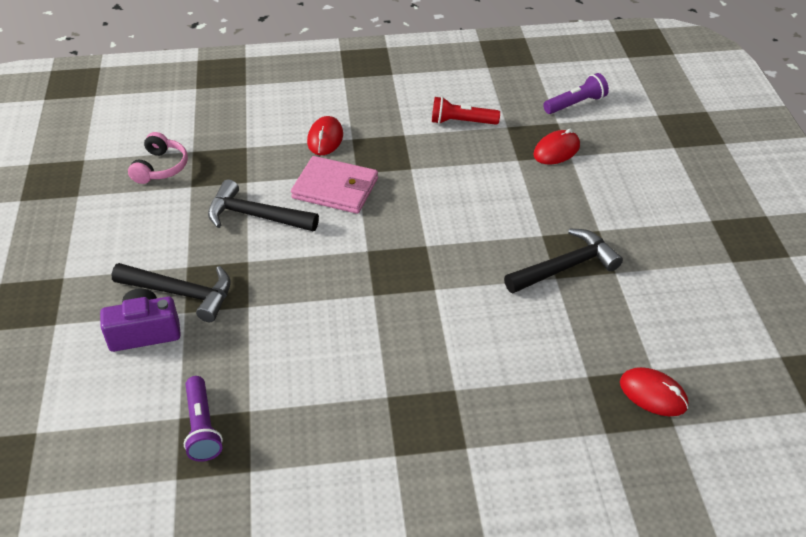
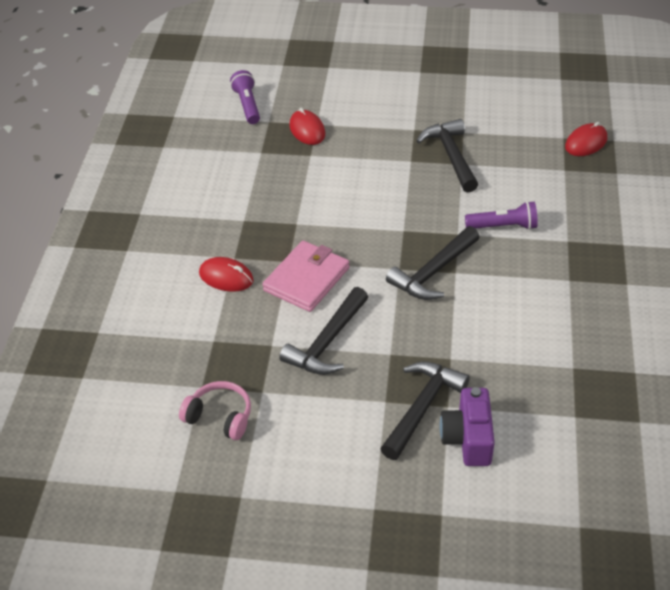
camera: 75 degrees left, 0 degrees up
purple flashlight [184,376,223,462] -> purple flashlight moved to [465,201,538,230]
red flashlight [432,97,500,125] -> none
none -> black hammer [386,226,480,300]

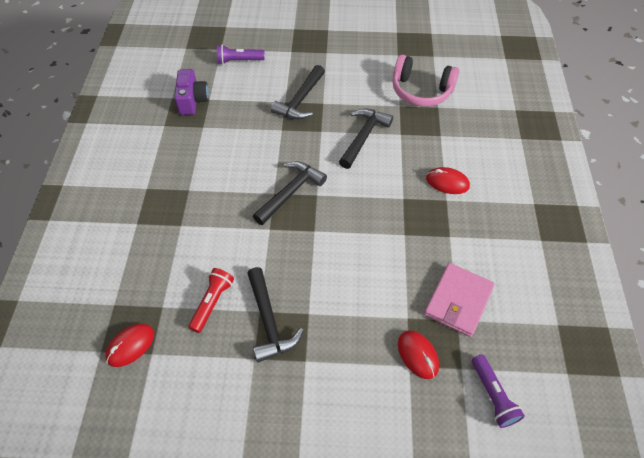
camera: 175 degrees right, 10 degrees up
pink headphones [179,381,251,440] -> pink headphones [393,55,459,107], size x1.59
pink wallet [263,241,349,312] -> pink wallet moved to [424,263,495,337]
purple camera [440,387,495,466] -> purple camera moved to [174,69,209,115]
purple flashlight [465,201,538,230] -> purple flashlight moved to [217,44,265,64]
none -> red flashlight [188,268,234,333]

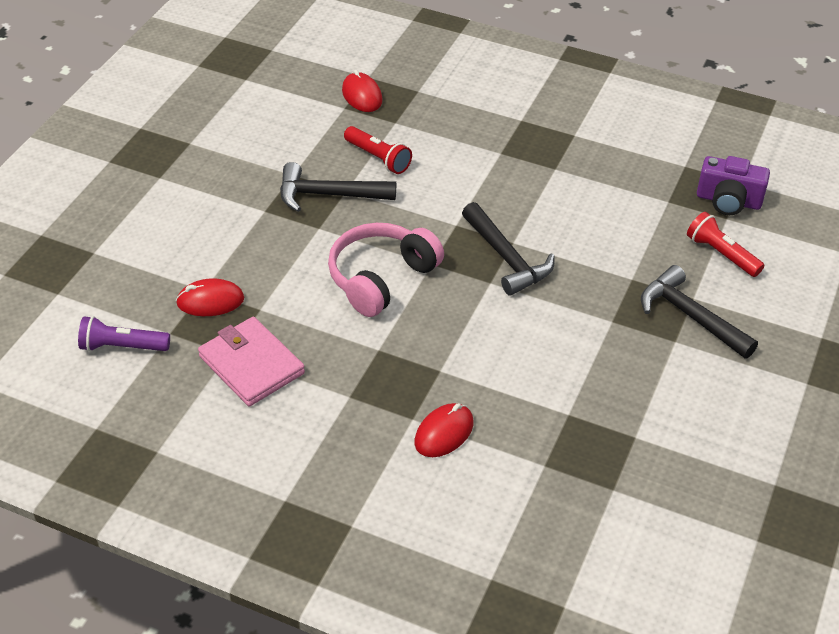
camera: 110 degrees right, 10 degrees down
purple flashlight [217,44,265,64] -> none
black hammer [339,108,393,169] -> none
pink headphones [393,55,459,107] -> pink headphones moved to [328,223,444,317]
none -> red flashlight [687,212,764,277]

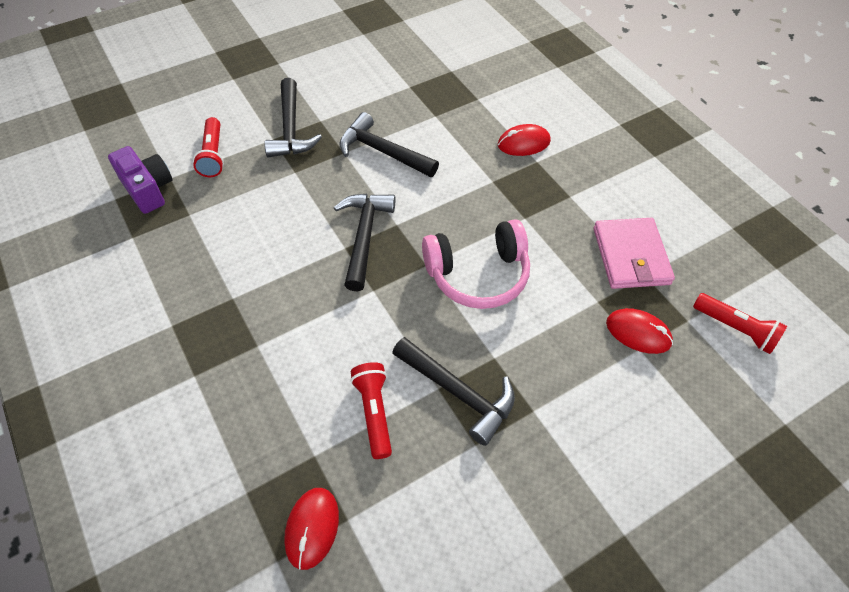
camera: 145 degrees left, 10 degrees up
purple flashlight [78,316,170,352] -> red flashlight [693,293,787,354]
none -> black hammer [339,112,439,177]

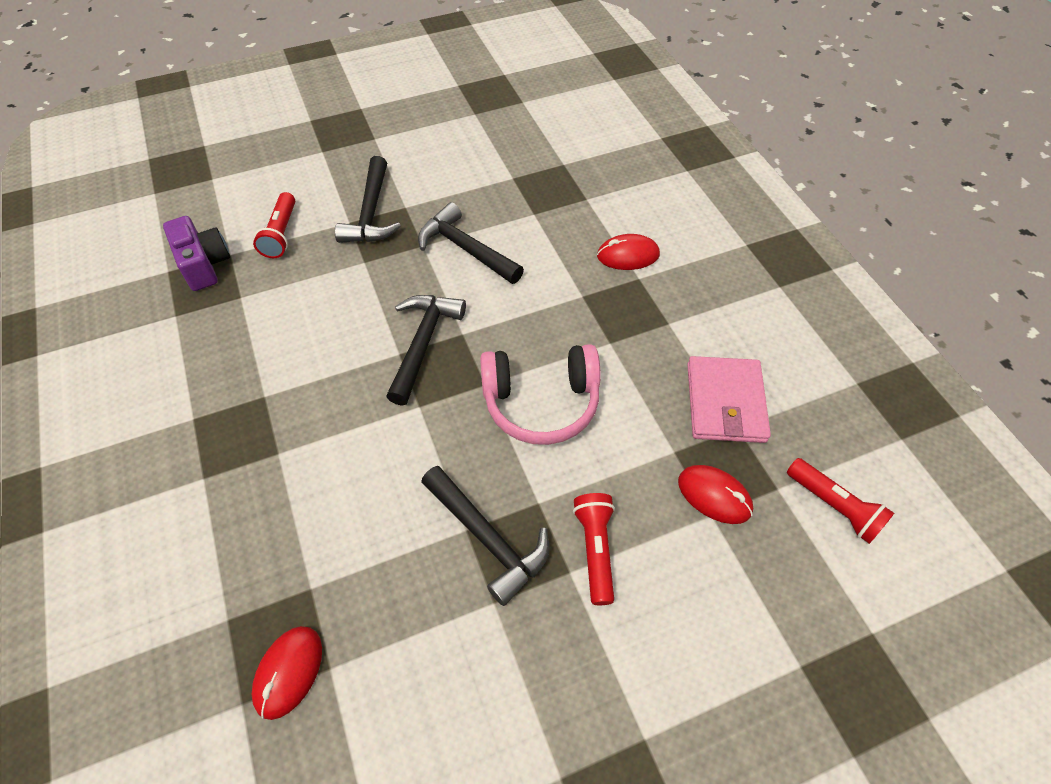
camera: 10 degrees right, 0 degrees up
red flashlight [350,362,392,459] -> red flashlight moved to [573,493,615,605]

